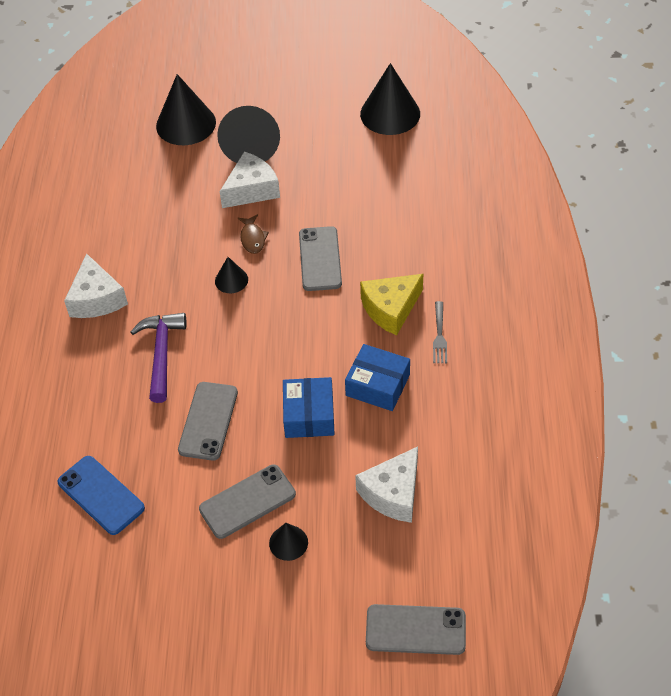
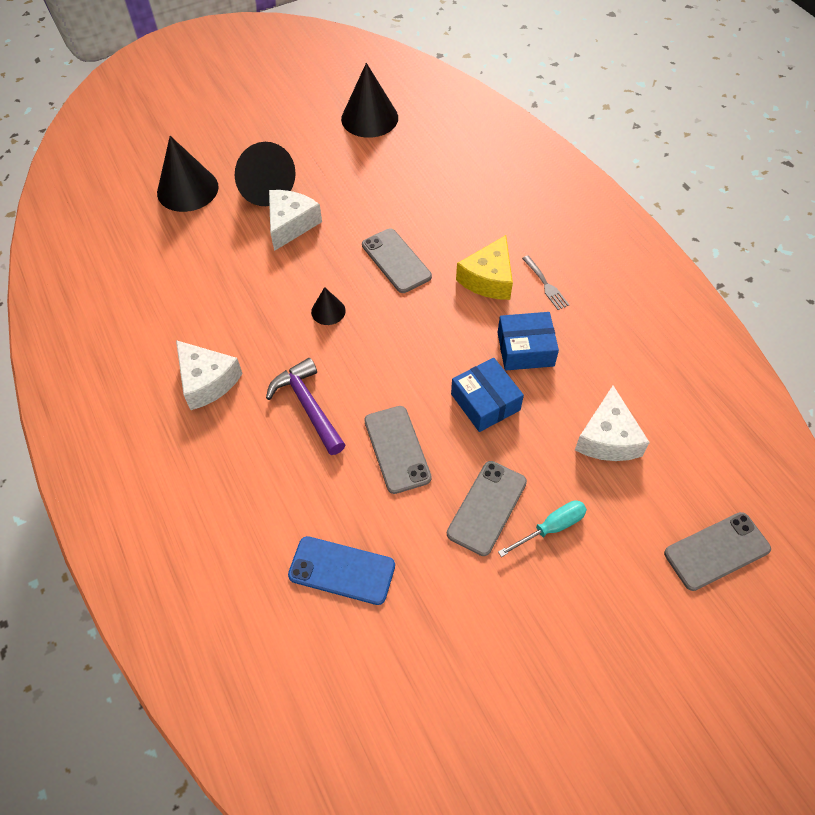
camera: 30 degrees left, 5 degrees up
brown fish [238,214,269,254] -> none
black cone [269,523,308,561] -> turquoise screwdriver [498,500,587,557]

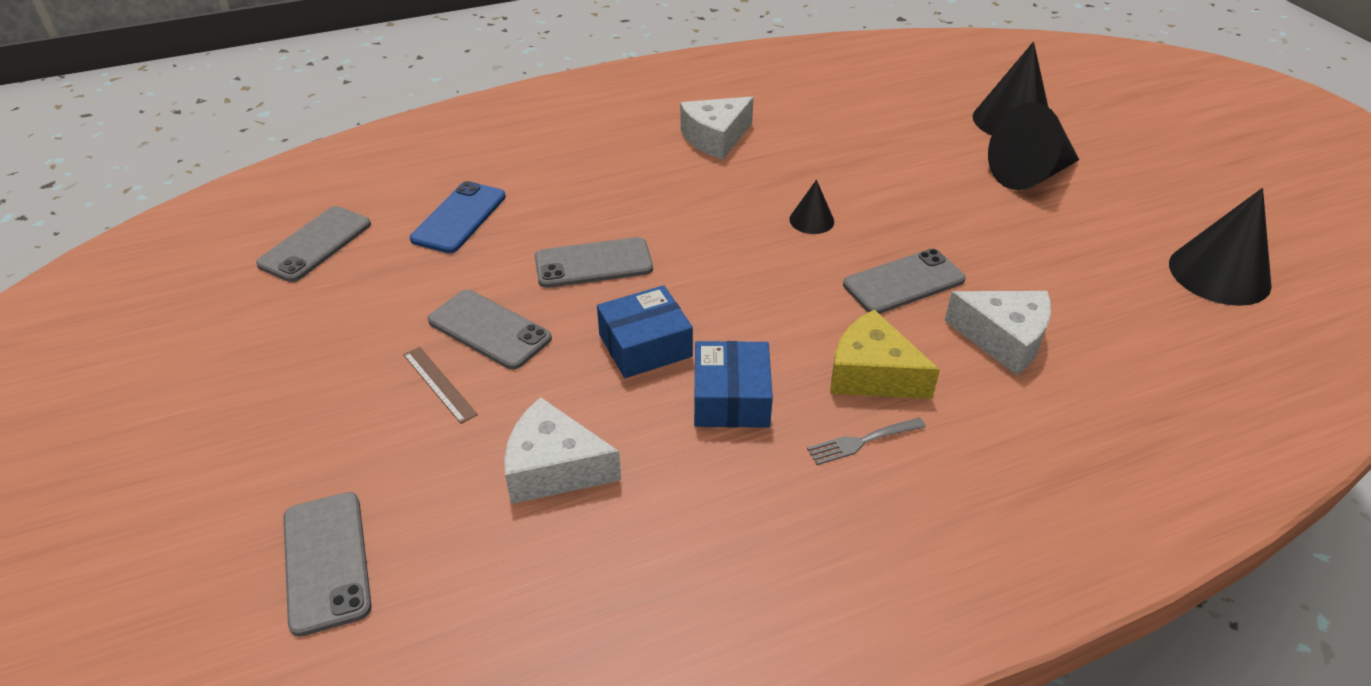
camera: 95 degrees right, 15 degrees down
purple hammer [266,358,345,455] -> none
white cheese [269,190,322,251] -> white cheese moved to [944,291,1051,375]
turquoise screwdriver [498,500,587,557] -> brown ruler [403,347,478,424]
none -> grey phone [256,206,371,282]

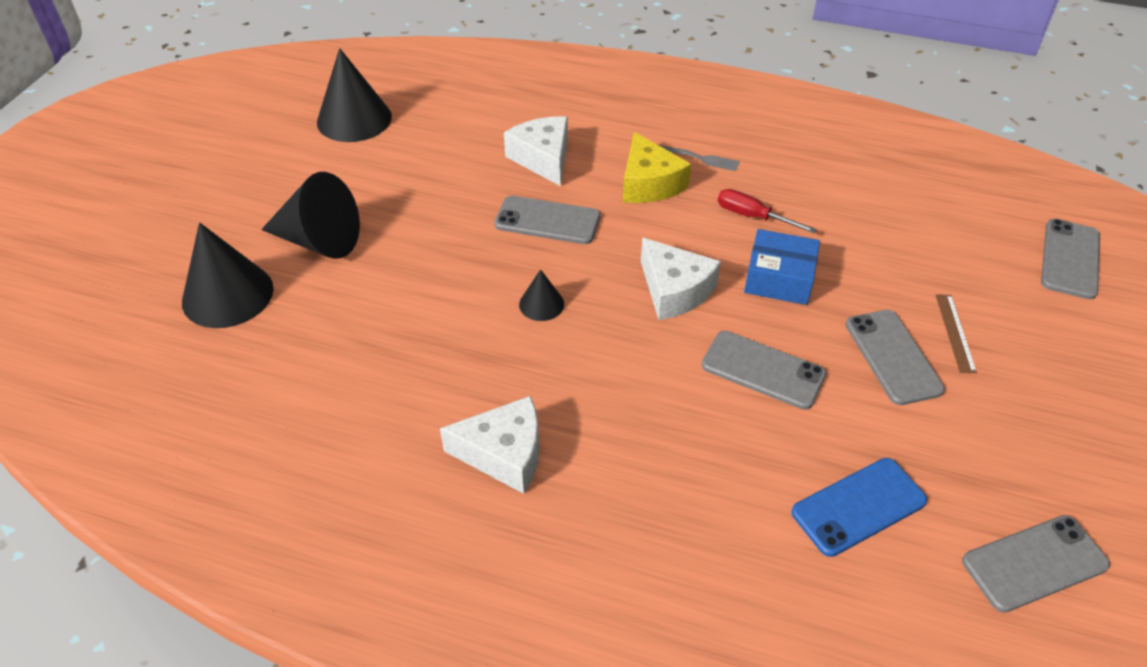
camera: 140 degrees left, 5 degrees up
white cheese [504,397,621,504] -> white cheese moved to [641,237,721,320]
blue box [694,341,773,428] -> red screwdriver [718,189,817,233]

